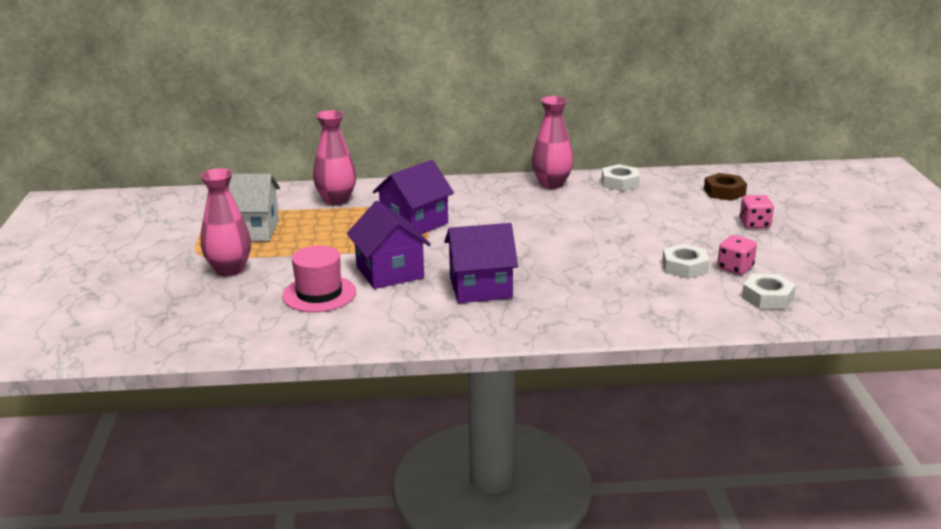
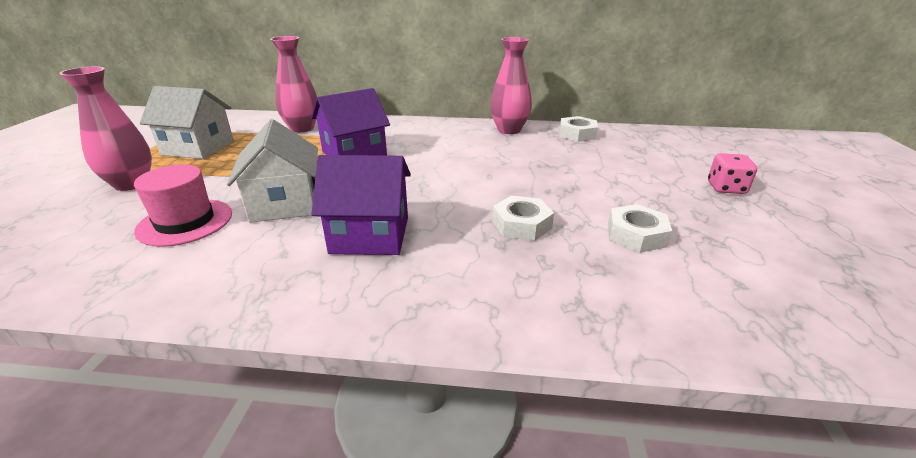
camera: 10 degrees right, 5 degrees up
purple house [347,201,431,289] -> white house [227,119,318,223]
brown nut [704,173,747,201] -> none
pink dice [717,235,757,275] -> none
white nut [742,274,796,309] -> white nut moved to [492,196,554,241]

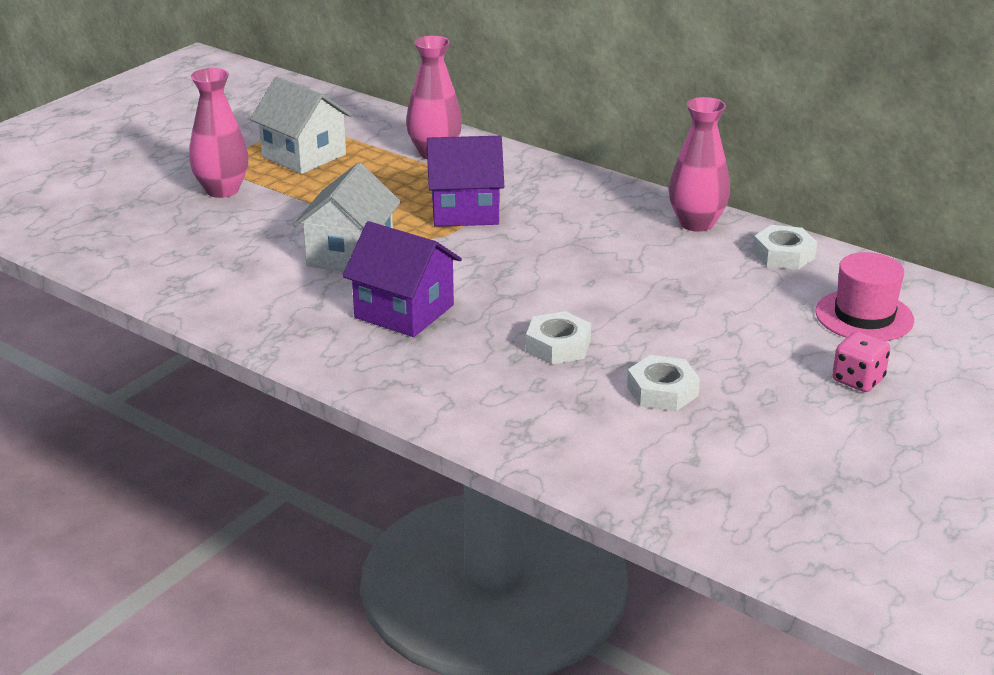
camera: 30 degrees right, 0 degrees up
pink hat [134,165,232,247] -> pink hat moved to [815,252,914,341]

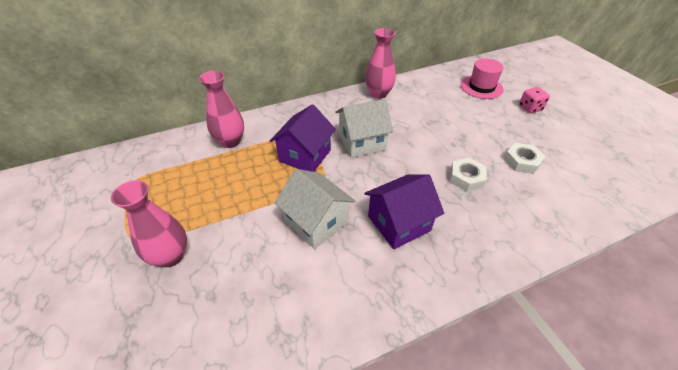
camera: 60 degrees left, 15 degrees up
white house [250,77,352,174] -> white house moved to [335,99,393,158]
white nut [753,225,817,270] -> none

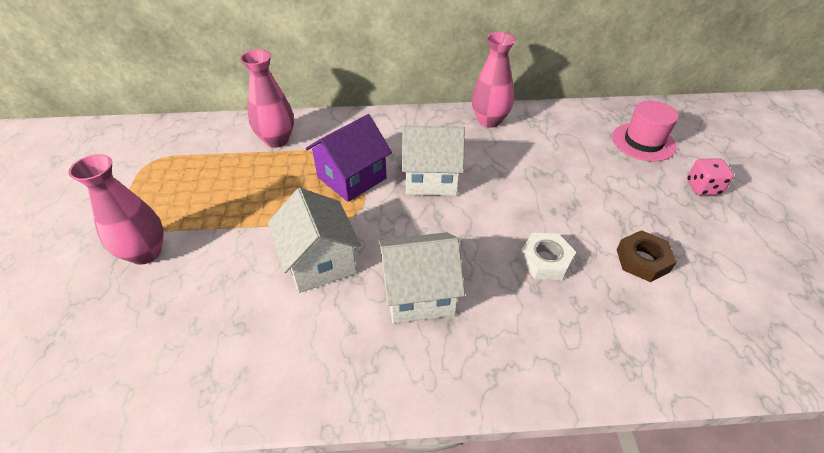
camera: 20 degrees right, 0 degrees up
purple house [364,175,444,249] -> white house [378,232,465,324]
white nut [504,143,545,174] -> brown nut [616,230,677,282]

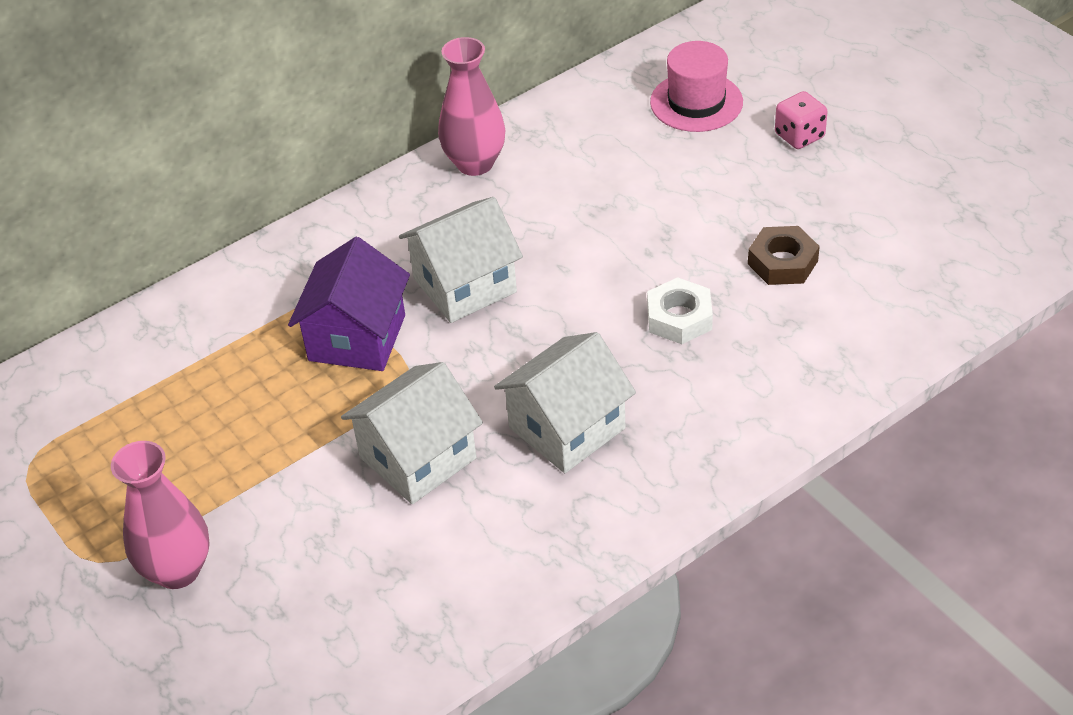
camera: 30 degrees left, 0 degrees up
pink vase [240,49,294,148] -> none
white house [268,188,362,293] -> white house turned 75 degrees counterclockwise [341,362,483,504]

